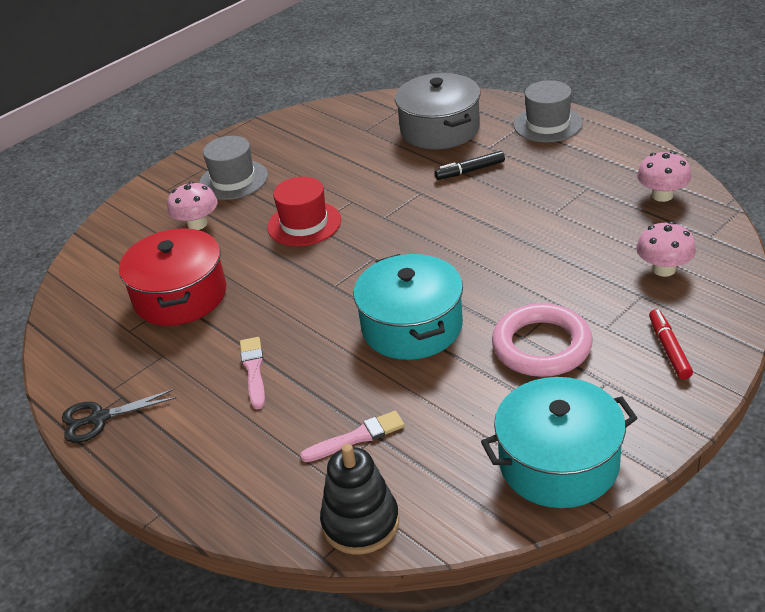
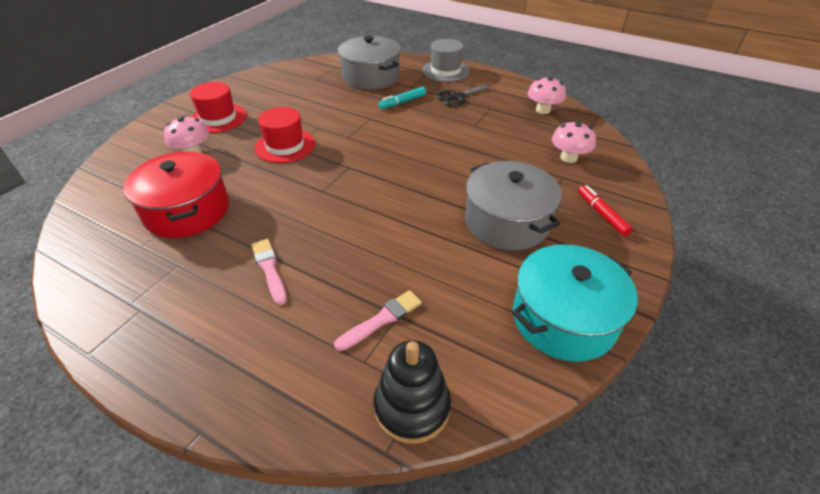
camera: 20 degrees left, 5 degrees up
black scissors [62,389,177,443] -> black scissors moved to [436,83,495,107]
grey hat [199,136,268,200] -> red hat [190,82,247,133]
turquoise pot [354,254,463,360] -> none
black marker [434,151,505,180] -> turquoise marker [378,87,426,109]
pink ring [492,303,593,377] -> grey pot [465,161,562,250]

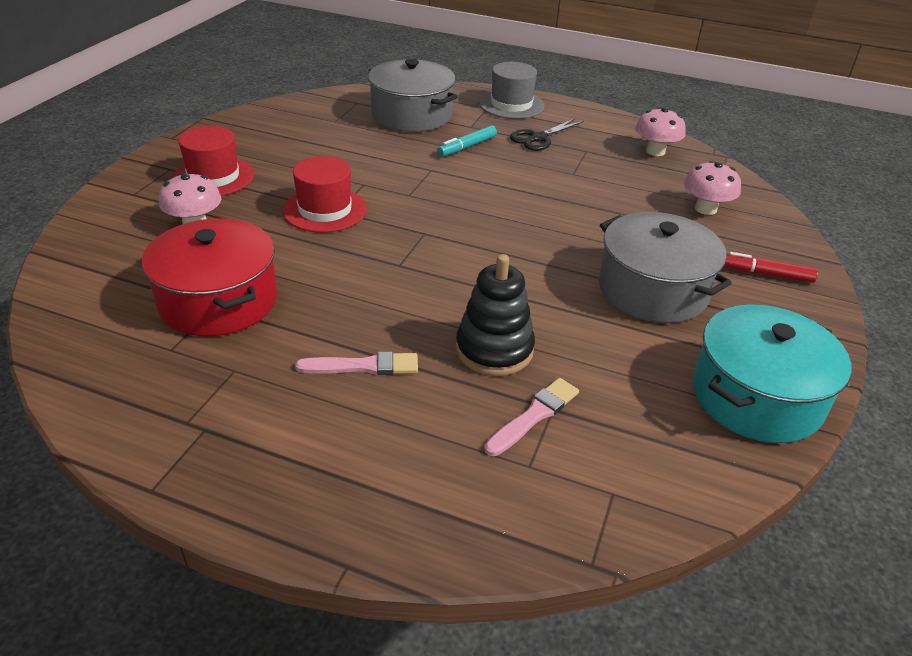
camera: 10 degrees left, 5 degrees down
pink brush [251,239,287,305] -> pink brush turned 120 degrees clockwise [295,352,418,375]
black stacking toy [374,340,451,444] -> black stacking toy moved to [456,254,535,376]
red marker [578,185,632,236] -> red marker turned 45 degrees counterclockwise [724,252,818,283]

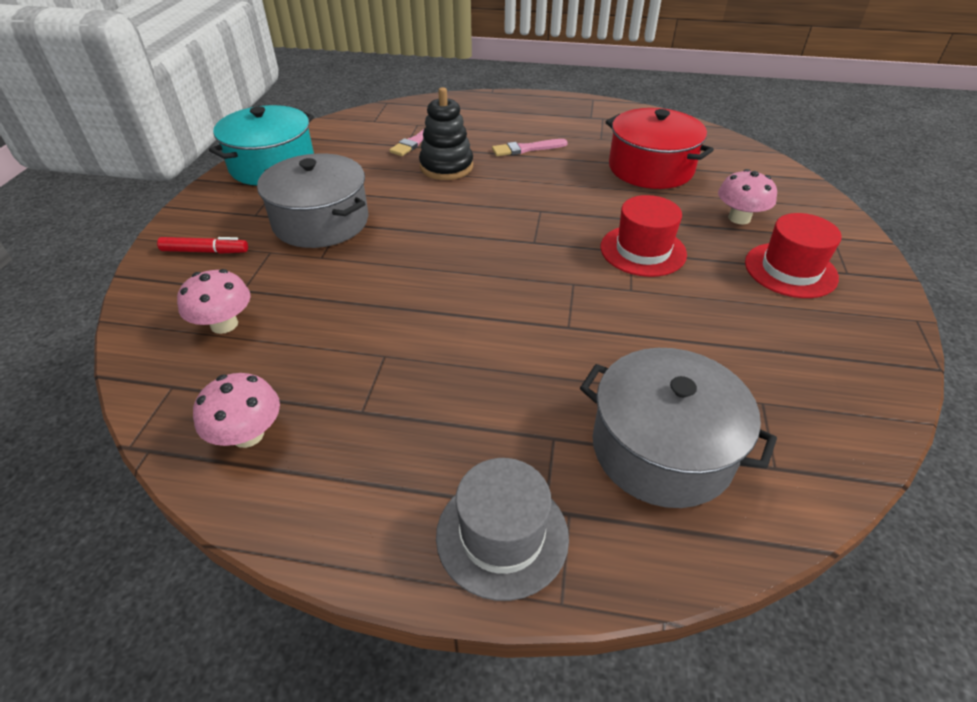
camera: 170 degrees right, 5 degrees up
turquoise marker [437,125,497,157] -> none
black scissors [510,118,584,151] -> none

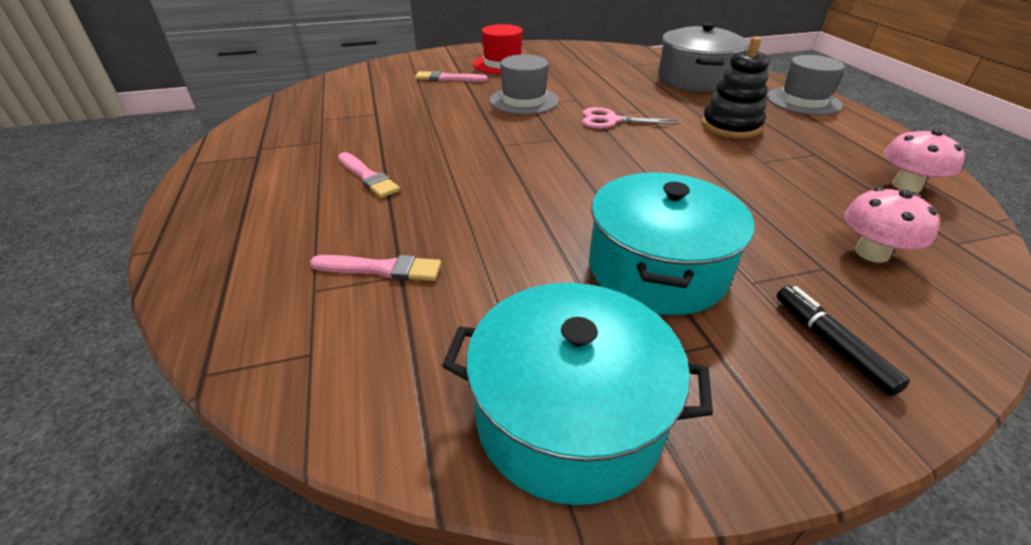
camera: 115 degrees left, 5 degrees down
red marker [157,237,248,254] -> black marker [777,286,910,396]
grey pot [257,153,368,248] -> turquoise pot [589,173,754,315]
black stacking toy [419,87,473,180] -> black stacking toy moved to [702,36,769,139]
red hat [601,195,687,277] -> grey hat [489,54,559,115]
red pot [606,108,714,189] -> none
pink mushroom [718,169,777,224] -> pink brush [415,71,488,82]
none -> pink scissors [582,107,680,129]

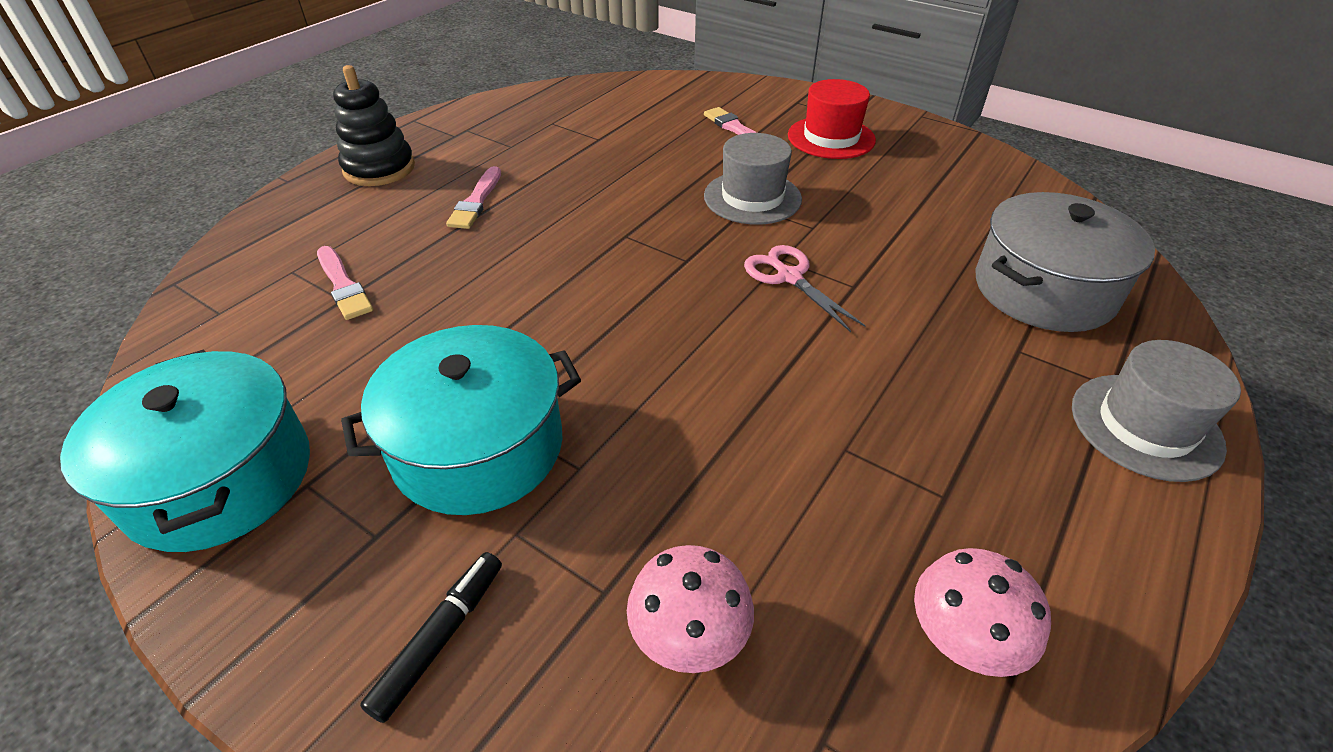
camera: 50 degrees right, 5 degrees up
black stacking toy [702,36,769,139] -> black stacking toy moved to [333,65,415,186]

